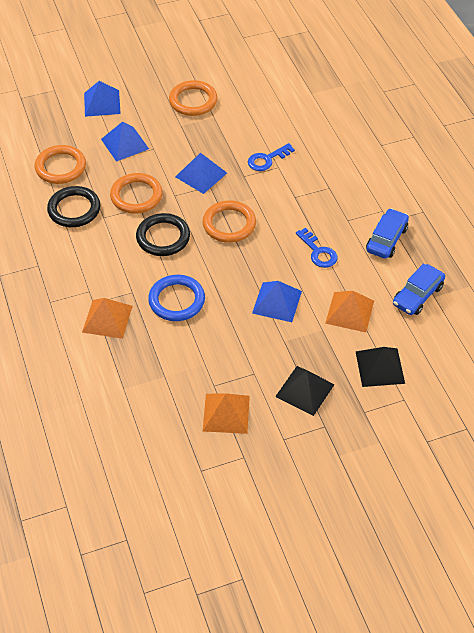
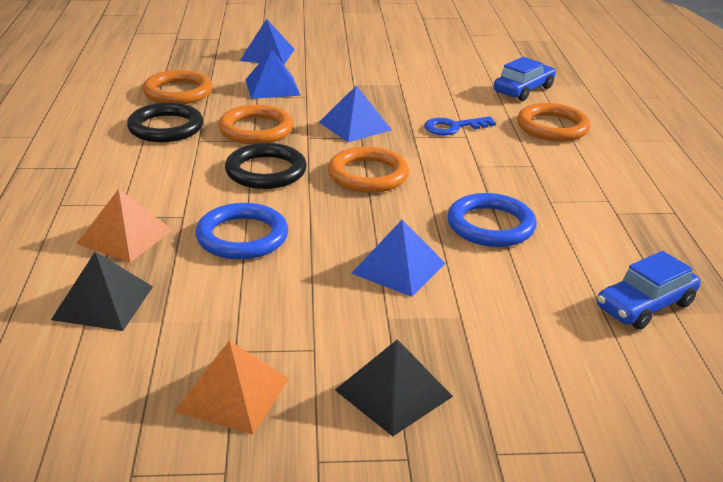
camera: 15 degrees right, 20 degrees down
orange ring [169,80,217,116] -> orange ring moved to [517,103,590,142]
blue key [296,228,337,268] -> blue ring [447,193,537,247]
orange pyramid [325,291,374,332] -> none
black pyramid [356,347,405,387] -> black pyramid moved to [51,252,153,331]
blue car [366,208,409,259] -> blue car moved to [494,57,556,101]

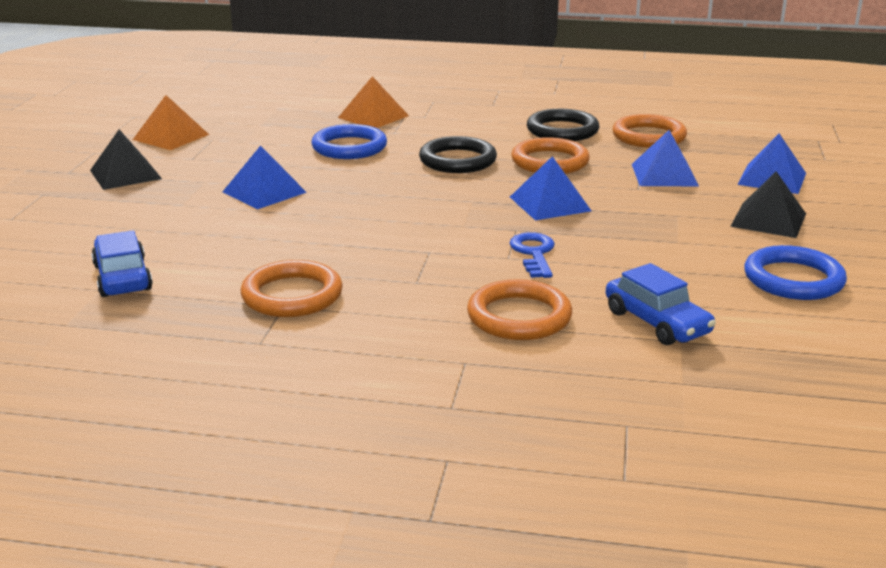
camera: 105 degrees right, 5 degrees down
black pyramid [51,252,153,331] -> black pyramid moved to [730,171,806,238]
orange ring [328,147,409,193] -> orange ring moved to [241,260,343,317]
blue ring [447,193,537,247] -> blue ring moved to [744,245,847,300]

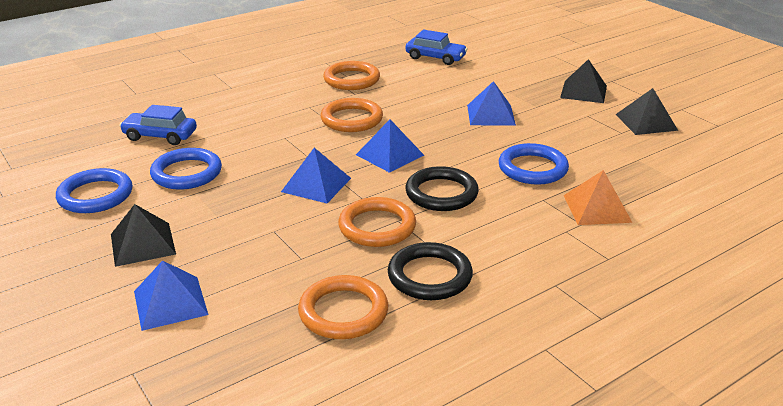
camera: 135 degrees right, 5 degrees up
orange pyramid [133,95,209,150] -> black pyramid [615,88,678,135]
orange ring [467,279,572,340] -> orange ring moved to [321,98,383,132]
blue key [510,232,555,278] -> none
blue pyramid [632,130,699,186] -> blue pyramid moved to [356,119,424,173]
none -> blue ring [150,148,222,190]

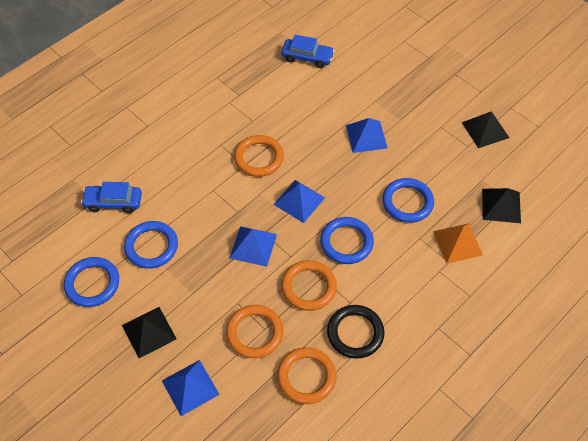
camera: 10 degrees left, 25 degrees up
orange ring [323,61,380,90] -> orange ring moved to [226,305,283,358]
black ring [405,166,479,211] -> blue ring [320,217,374,264]
black pyramid [560,59,607,103] -> black pyramid moved to [482,188,521,223]

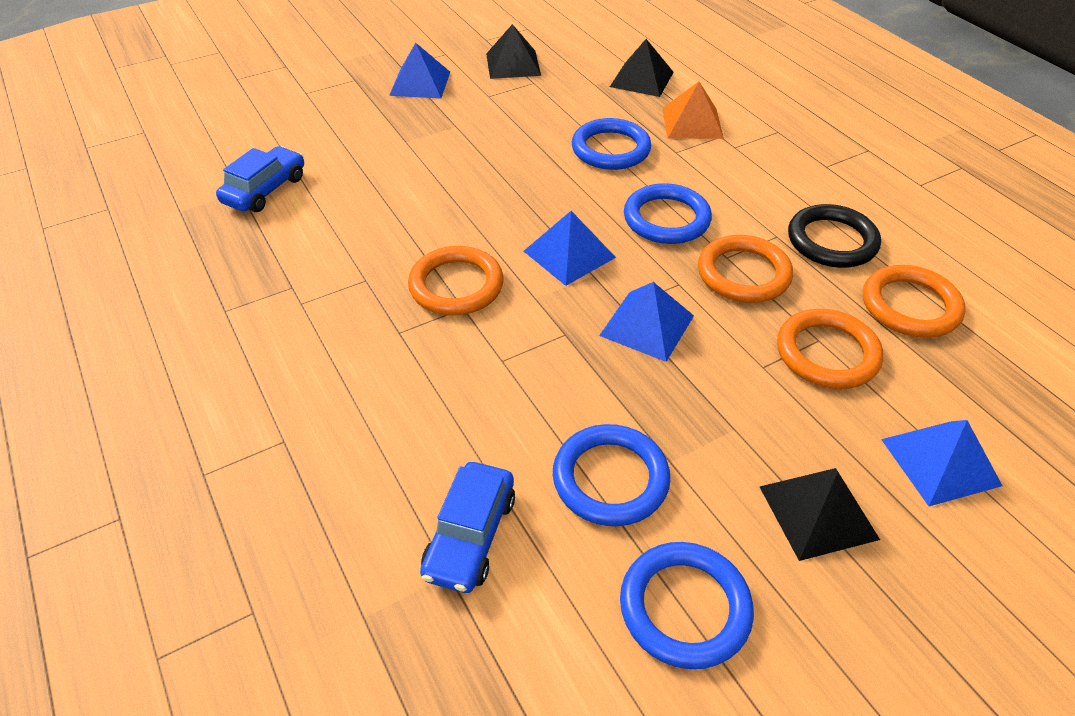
camera: 75 degrees left, 10 degrees down
blue pyramid [346,118,387,153] -> blue pyramid moved to [389,43,450,99]

